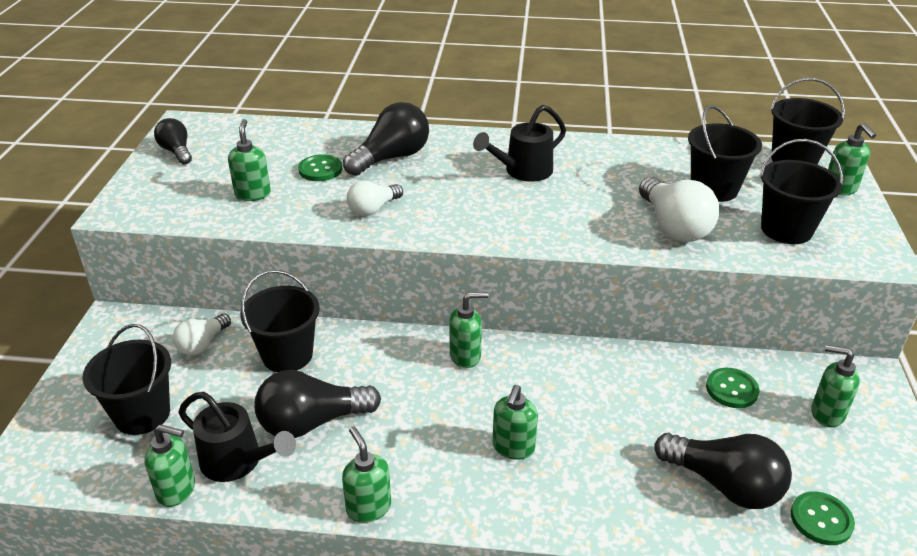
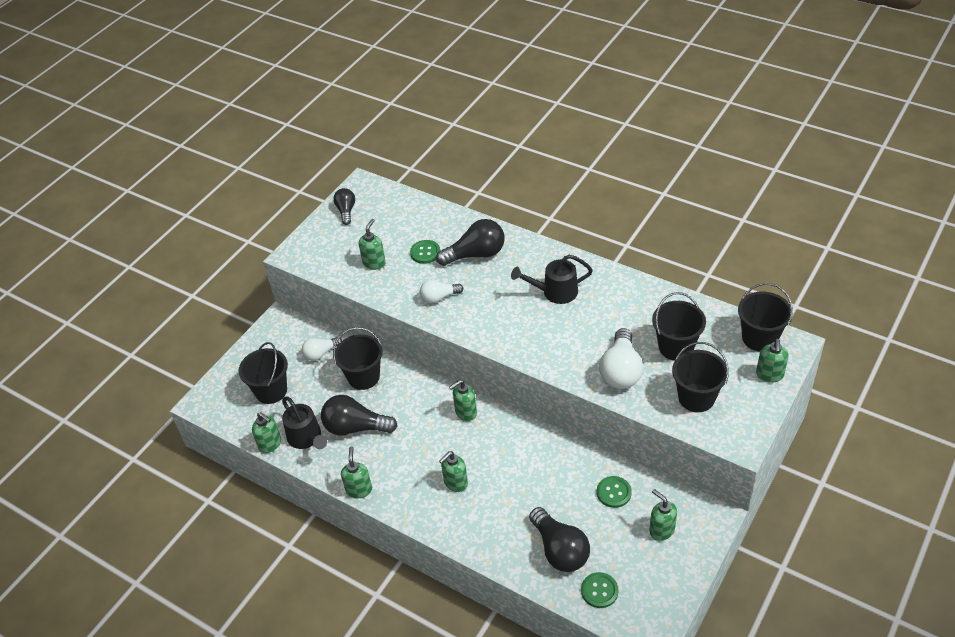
camera: 30 degrees right, 10 degrees up
green soap dispenser [450,292,489,368] -> green soap dispenser turned 135 degrees clockwise [449,380,477,421]

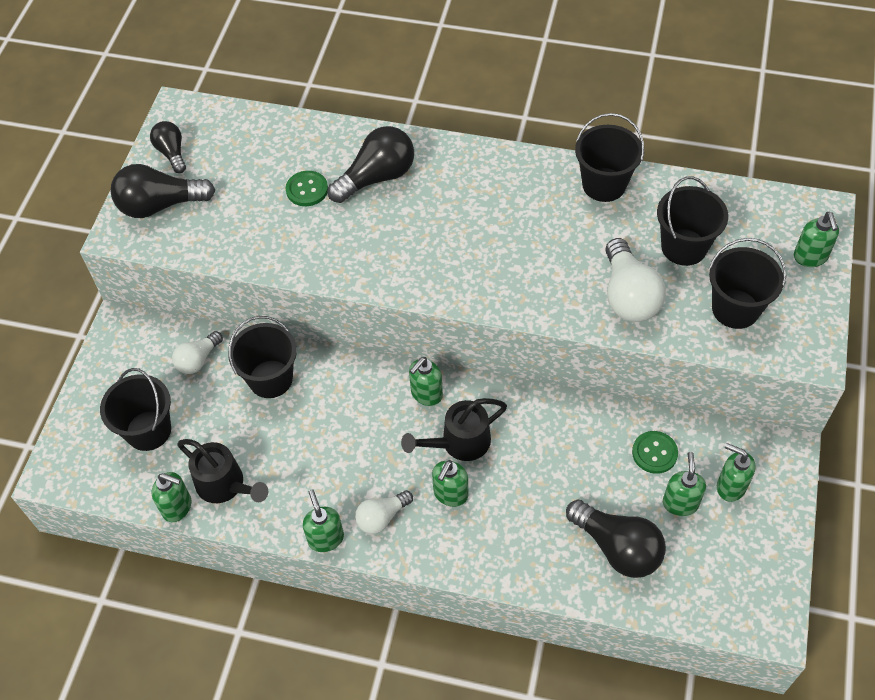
camera: 20 degrees left, 10 degrees up
black light bulb [321,395,398,436] -> black light bulb moved to [110,164,215,218]
green soap dispenser [359,219,386,270] -> green soap dispenser moved to [663,452,706,516]
white light bulb [420,280,463,303] -> white light bulb moved to [355,490,413,534]
black watering can [511,255,593,304] -> black watering can moved to [401,398,507,461]
green button [581,572,619,608] -> none
black bucket [738,283,793,351] -> black bucket moved to [575,113,644,202]

